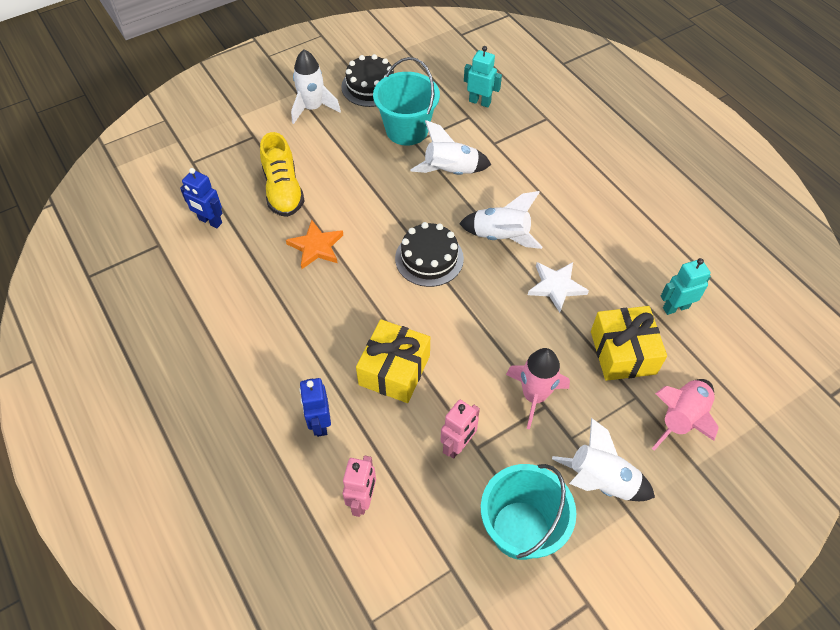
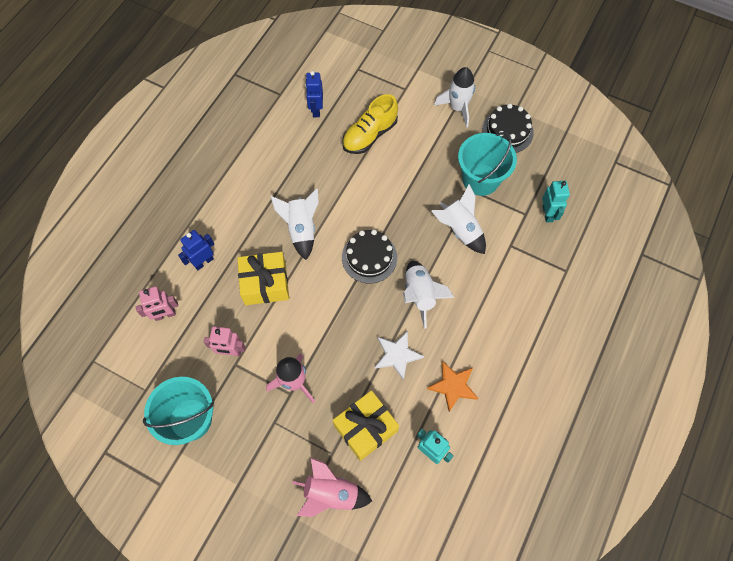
camera: 60 degrees right, 10 degrees up
orange star [286,220,343,269] -> orange star moved to [427,361,478,412]
white rocket [552,418,655,501] -> white rocket moved to [271,189,318,260]

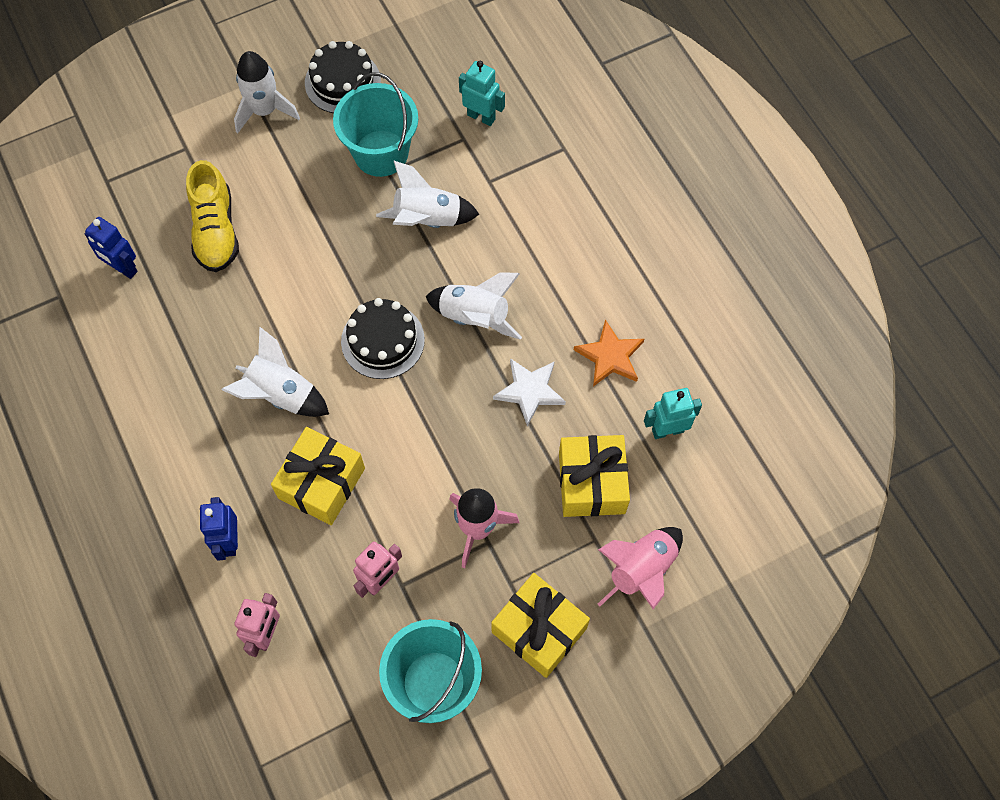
camera: 55 degrees left, 0 degrees up
none -> yellow gift [491,573,590,678]

